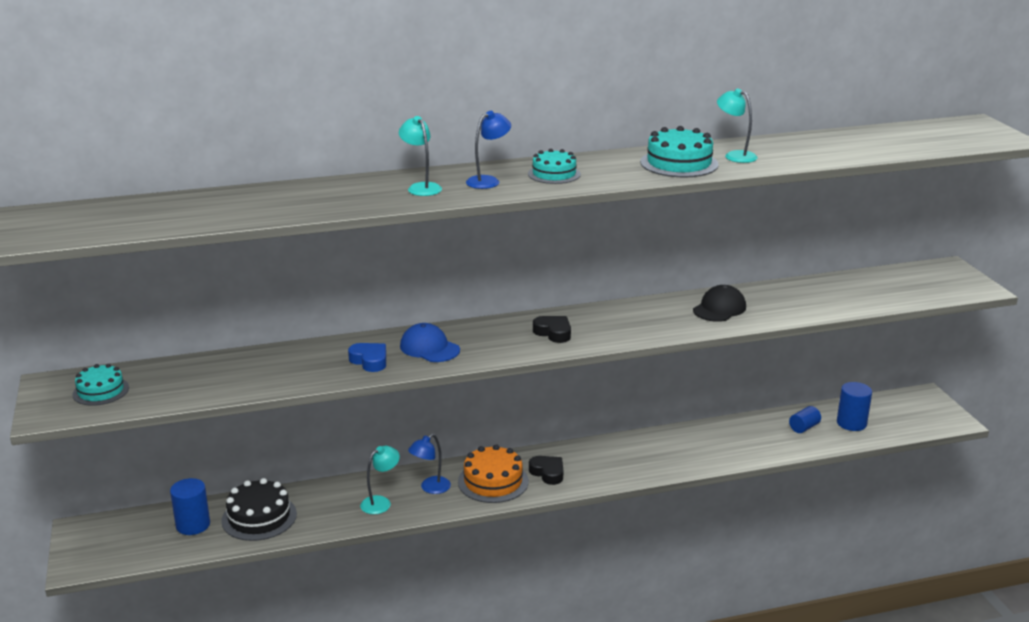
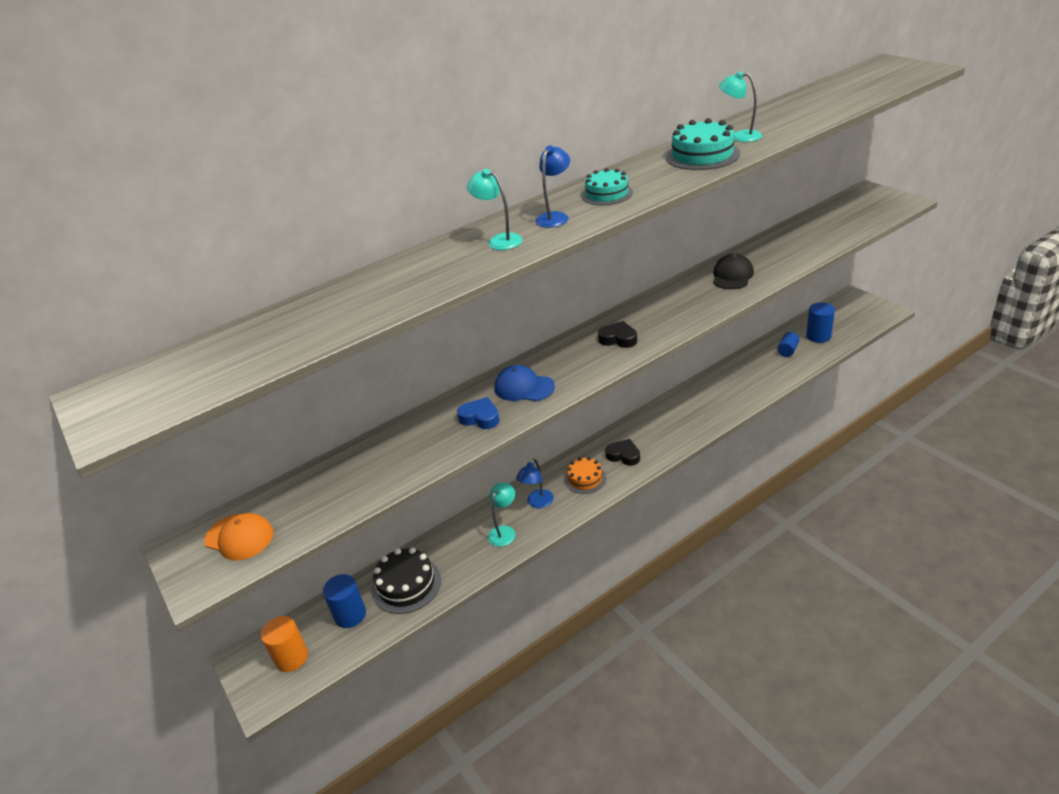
camera: 15 degrees left, 10 degrees up
turquoise cake [72,364,129,406] -> orange cap [204,513,273,560]
orange cake [458,444,529,503] -> orange cake [564,457,606,494], size x0.67
none -> orange cylinder [261,616,308,672]

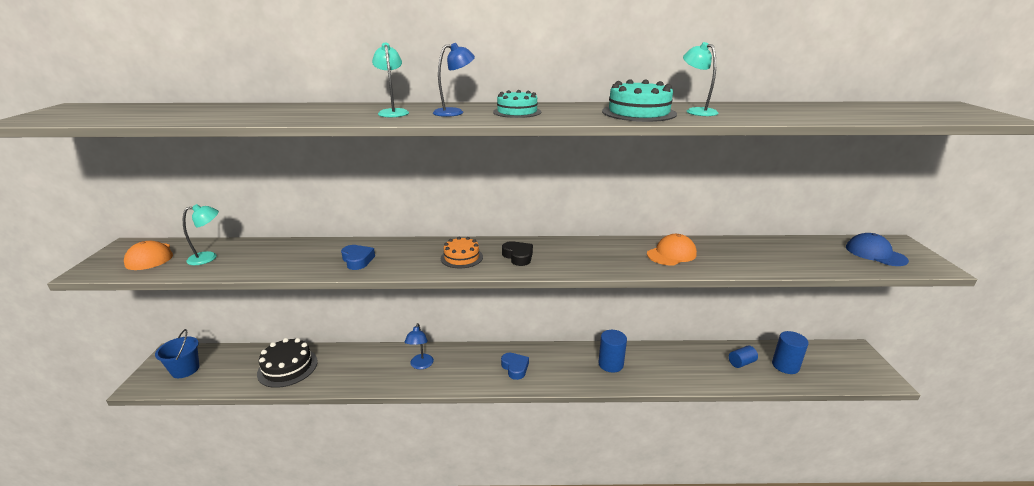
camera: 30 degrees right, 10 degrees down
orange cylinder [261,616,308,672] -> blue bucket [155,329,199,378]
blue cylinder [323,574,366,628] -> blue cylinder moved to [598,330,627,372]
turquoise lamp [488,483,515,547] -> turquoise lamp moved to [183,204,219,265]
blue cap [495,365,555,401] -> blue cap moved to [846,233,909,266]
blue lamp [516,459,554,508] -> blue lamp turned 60 degrees counterclockwise [405,323,434,369]
orange cake [564,457,606,494] -> orange cake moved to [441,237,483,268]
black heart [605,439,640,466] -> blue heart [501,353,529,380]
black cap [713,254,754,289] -> orange cap [647,234,697,265]

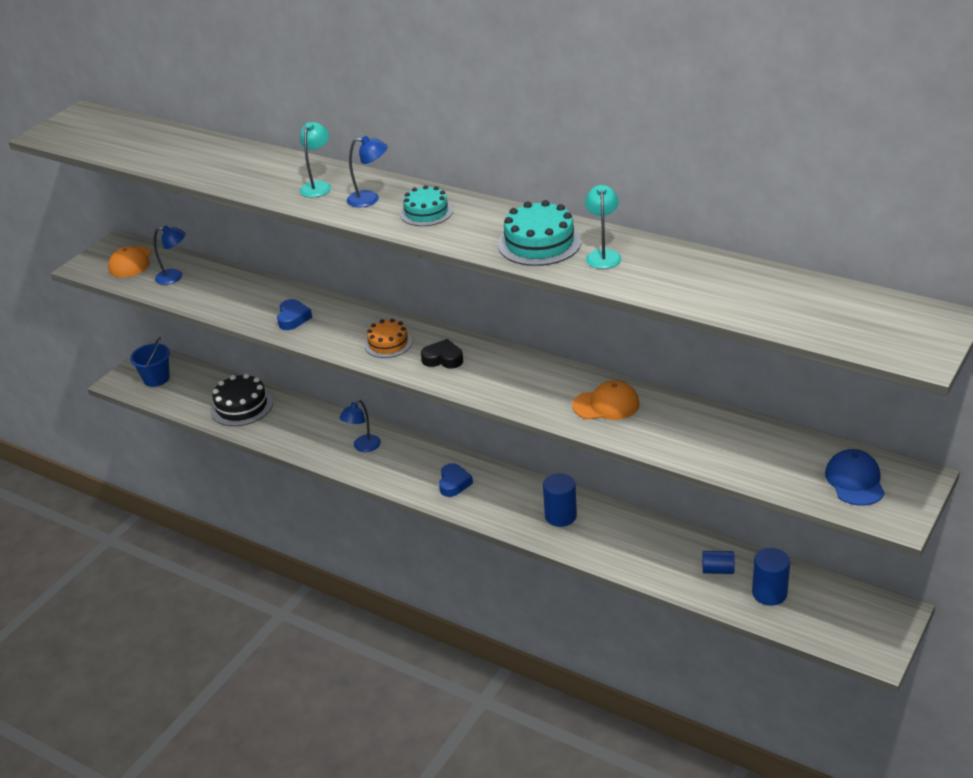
camera: 35 degrees right, 10 degrees up
turquoise lamp [183,204,219,265] -> blue lamp [154,225,186,285]
black heart [502,241,533,266] -> black heart turned 75 degrees counterclockwise [421,339,463,369]

